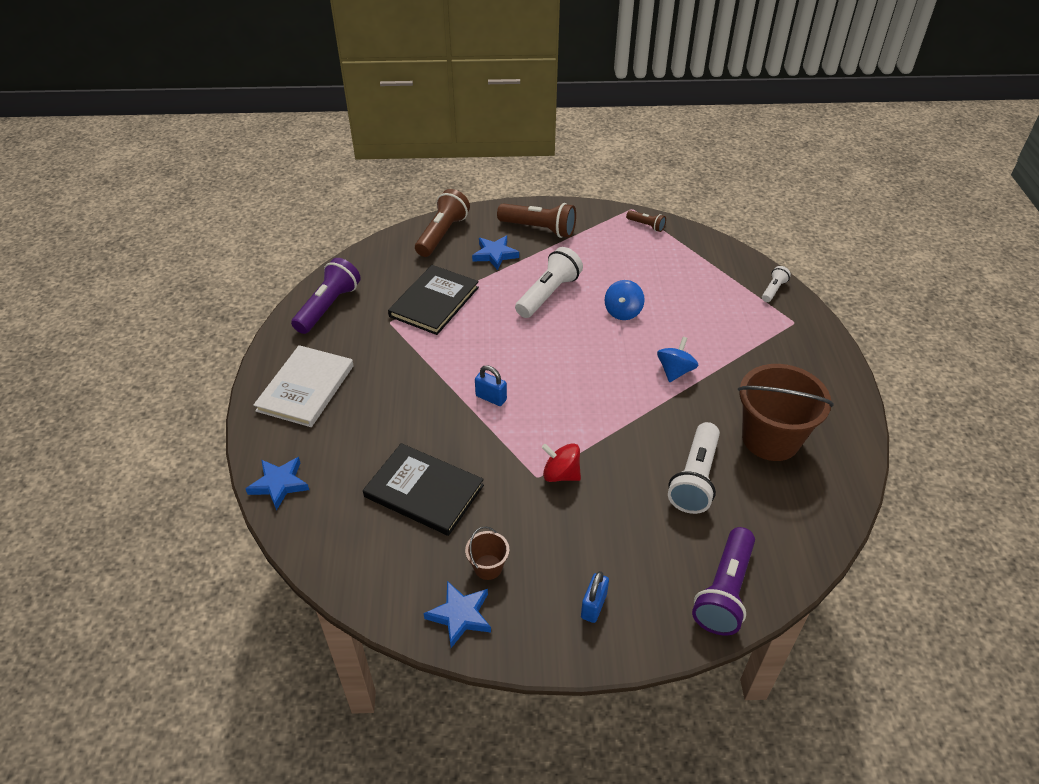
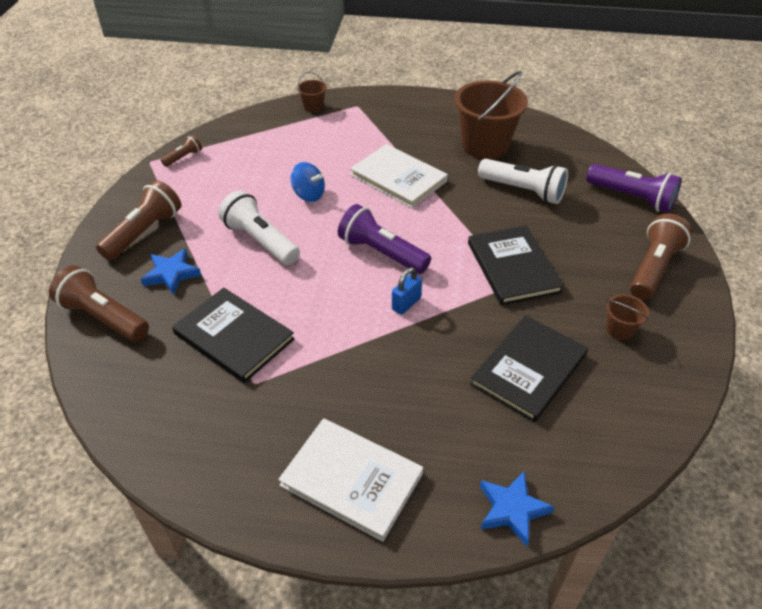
camera: 80 degrees left, 0 degrees up
purple flashlight [291,258,361,334] -> purple flashlight moved to [338,204,431,274]
blue star [424,581,491,648] -> none
red spinning top [542,443,581,482] -> black book [468,226,564,305]
blue padlock [581,571,609,623] -> brown flashlight [630,214,692,300]
blue spinning top [657,337,699,382] -> white book [350,144,448,208]
white flashlight [762,266,791,302] -> brown bucket [297,72,327,112]

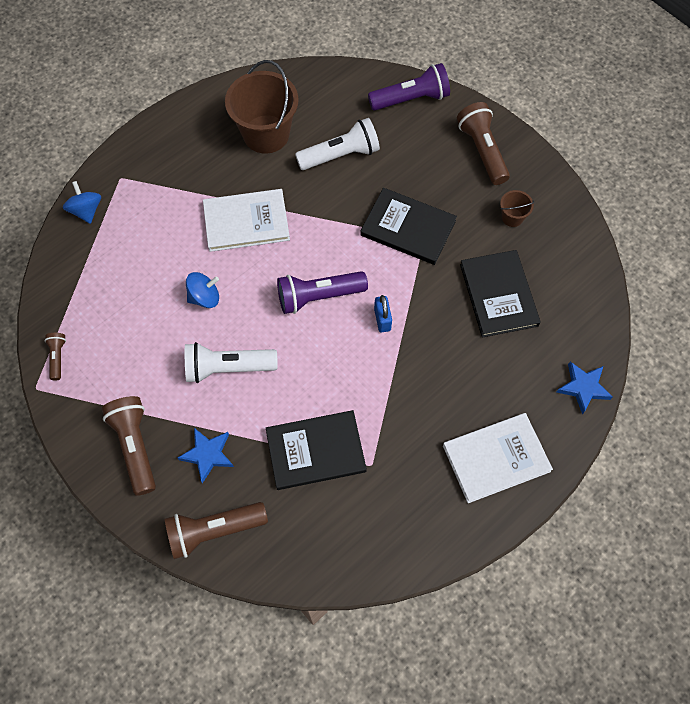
camera: 50 degrees left, 20 degrees up
brown bucket [297,72,327,112] -> blue spinning top [63,181,101,224]

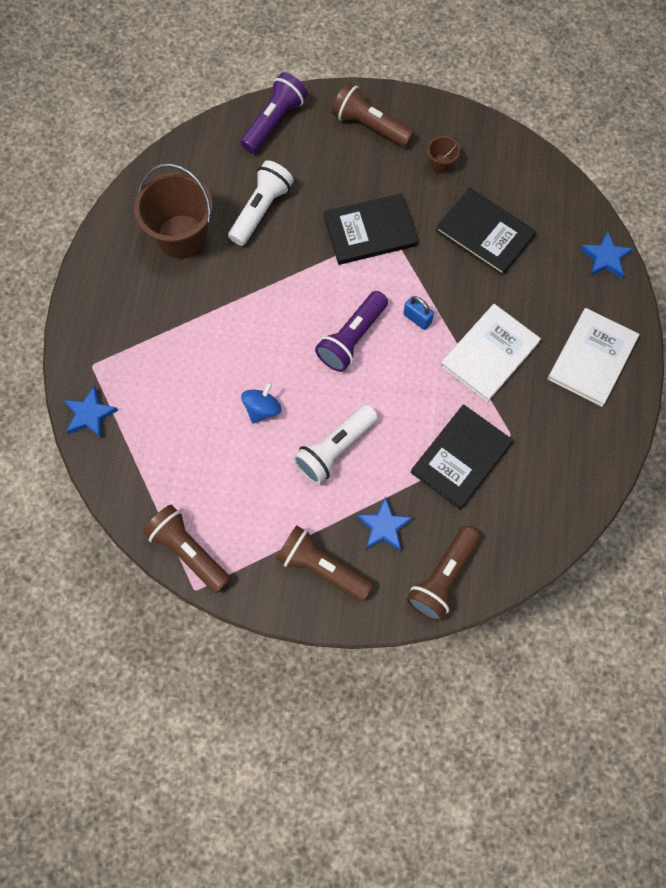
camera: 40 degrees left, 5 degrees up
brown flashlight [45,333,66,380] -> brown flashlight [143,505,231,593], size x1.96
blue spinning top [63,181,101,224] -> blue star [64,386,118,438]
white book [203,189,290,252] -> white book moved to [441,304,541,402]

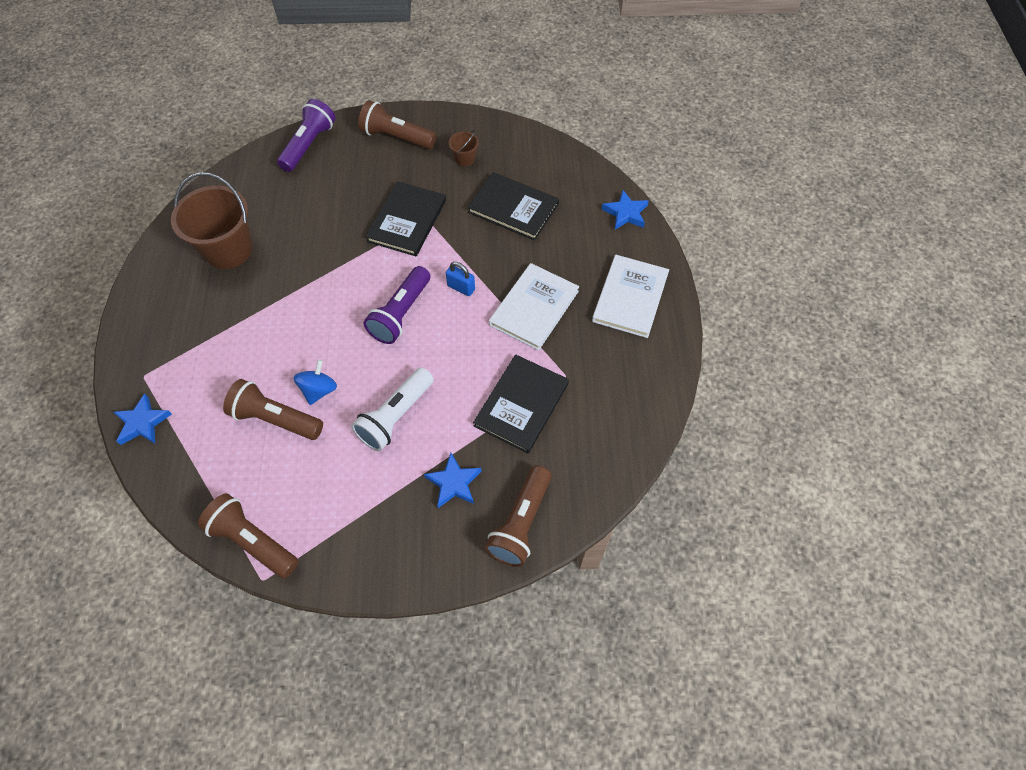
camera: 10 degrees left, 10 degrees down
white flashlight [228,160,294,246] -> none
brown flashlight [276,525,373,601] -> brown flashlight moved to [223,379,323,440]
black book [324,193,418,265] -> black book turned 45 degrees counterclockwise [366,181,446,256]

